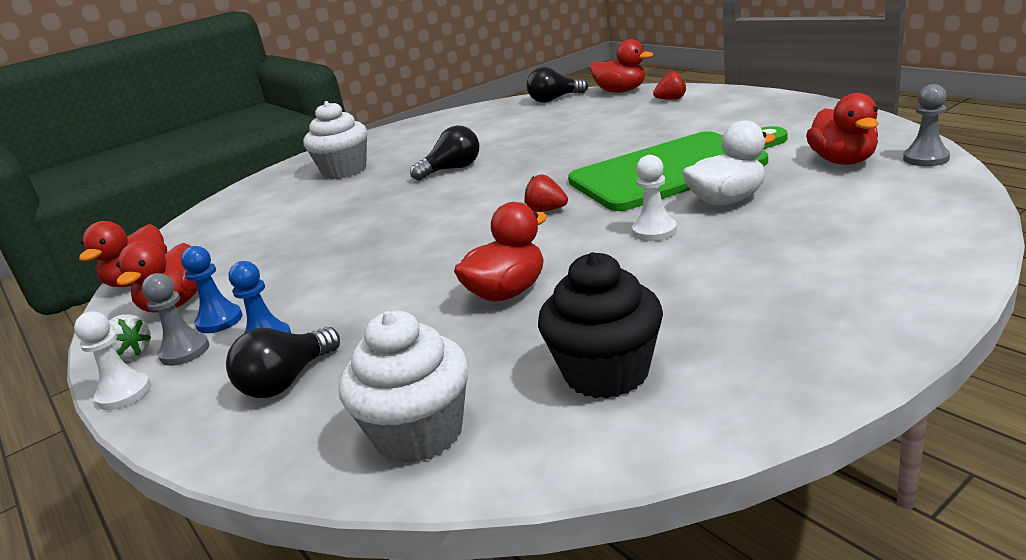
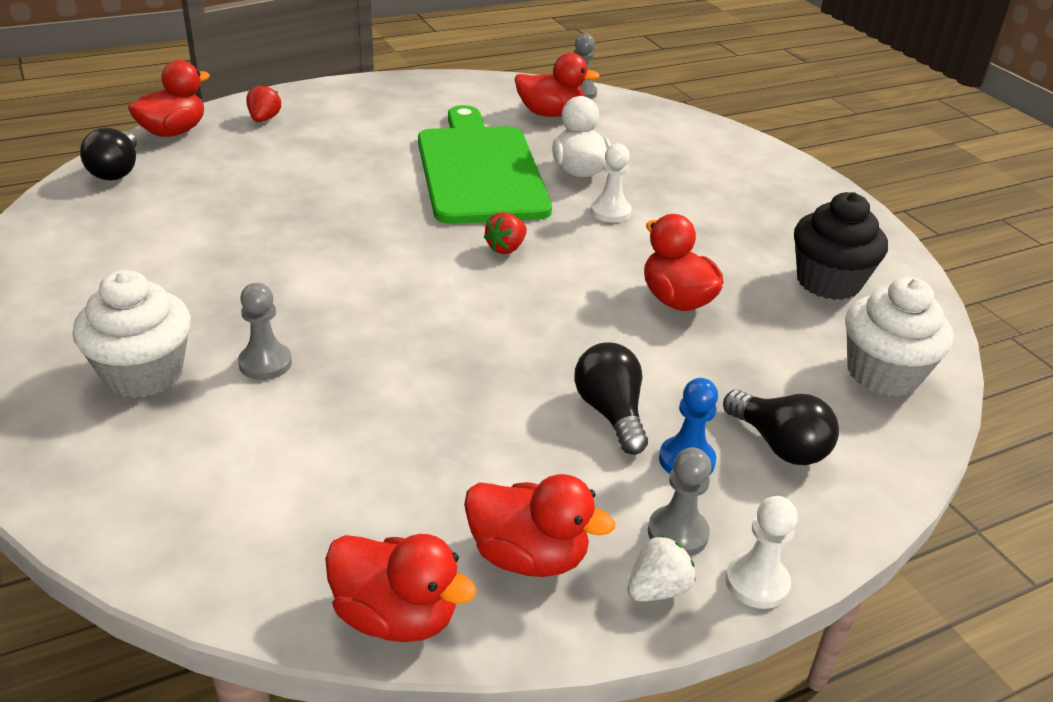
camera: 85 degrees left, 10 degrees up
blue pawn [181,246,243,333] -> none
black light bulb [410,125,479,181] -> black light bulb moved to [574,343,648,455]
none -> grey pawn [238,283,292,380]

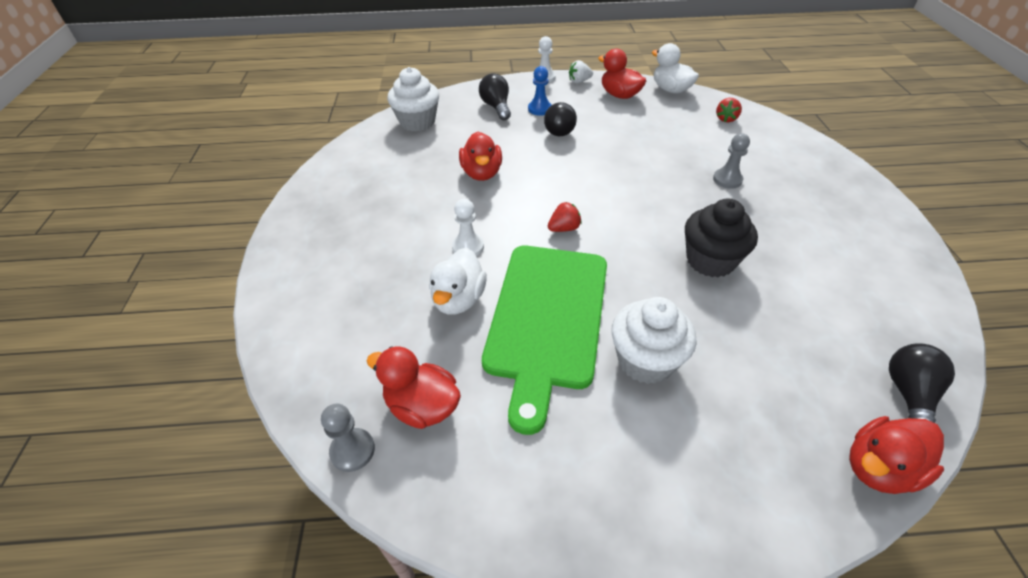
camera: 155 degrees left, 10 degrees up
white cupcake [73,270,191,398] -> white cupcake moved to [611,297,697,384]
red strawberry [246,85,281,122] -> red strawberry moved to [716,98,742,122]
red duck [325,534,477,642] -> white duck [652,43,699,94]
grey pawn [648,447,712,556] -> none
black cupcake [794,192,888,300] -> black cupcake moved to [685,199,758,278]

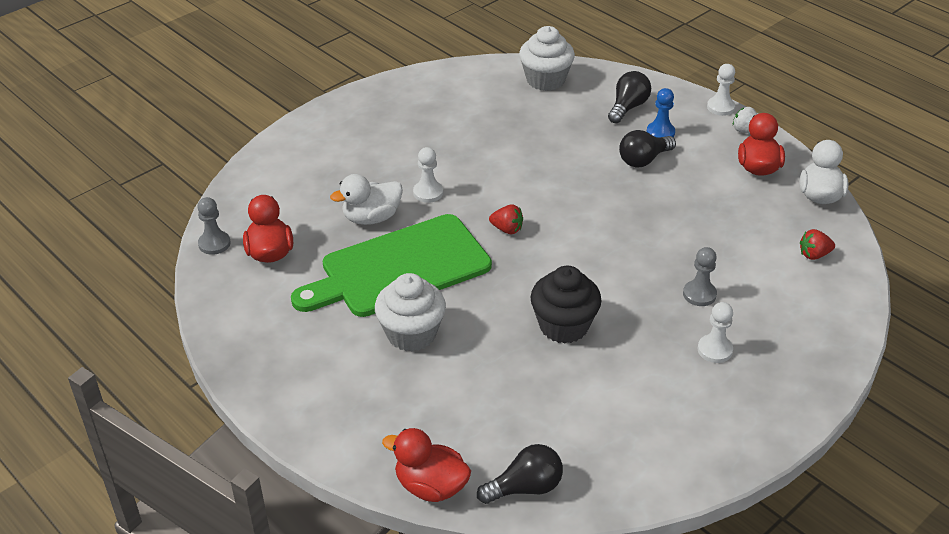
camera: 50 degrees right, 5 degrees down
red duck [459,132,502,181] -> none
none -> white pawn [697,302,733,363]

